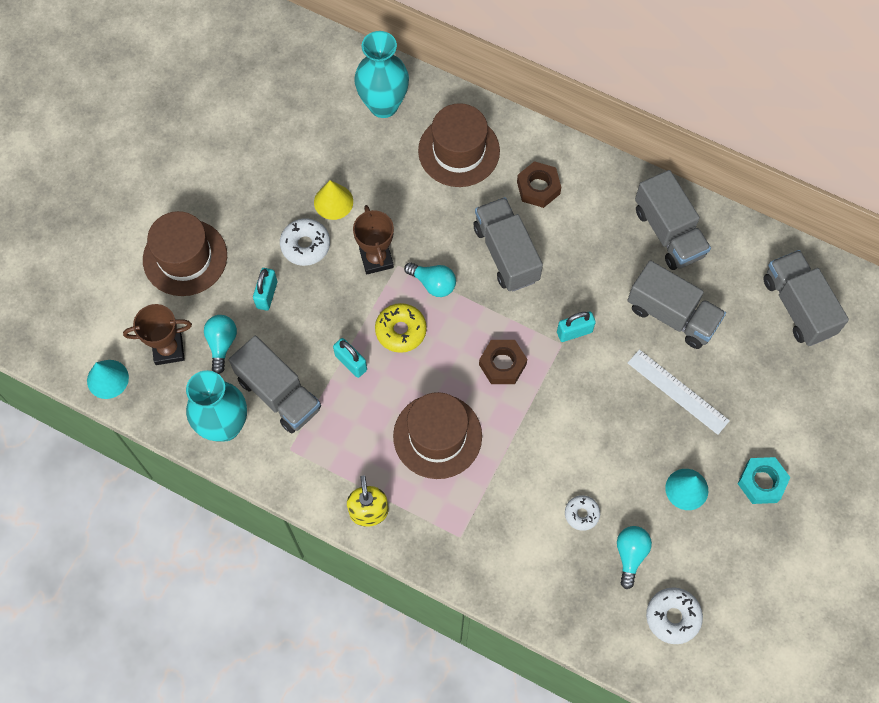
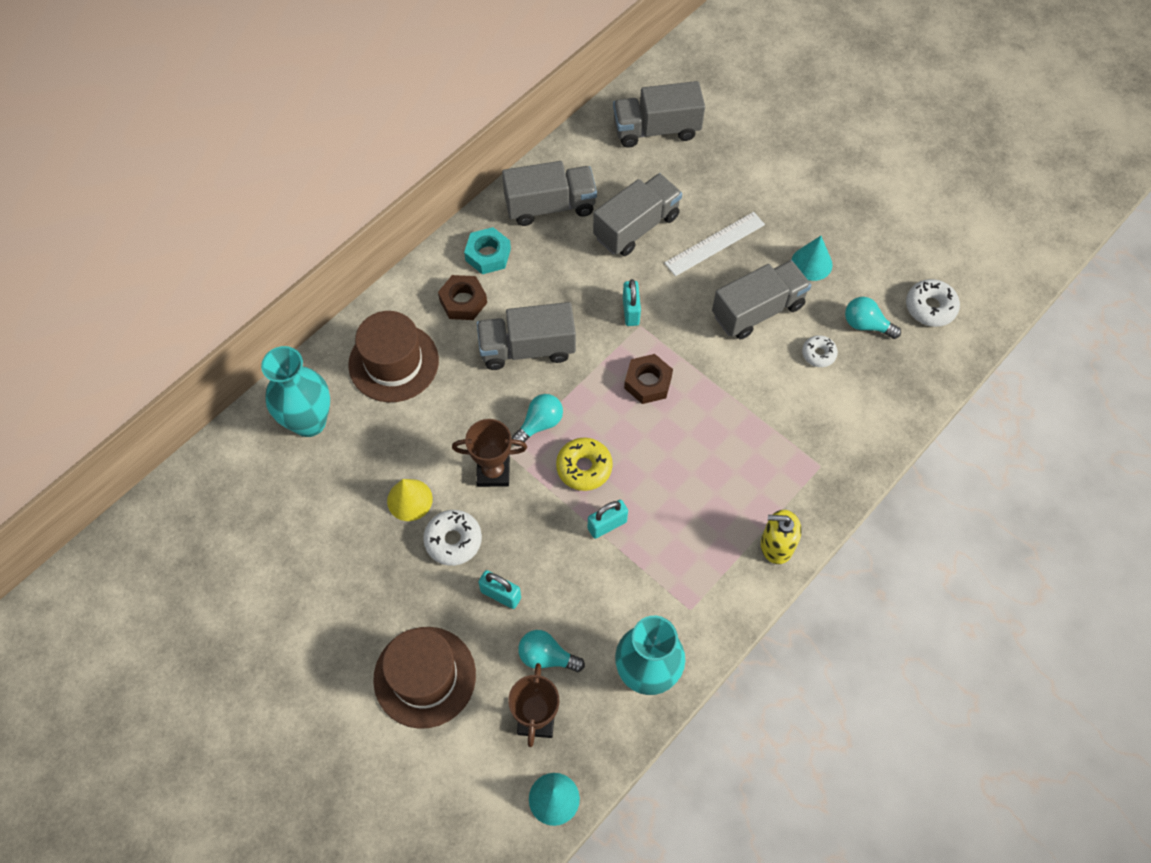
camera: 75 degrees left, 5 degrees down
grey truck [229,336,321,433] -> grey truck moved to [712,260,811,340]
brown hat [393,392,482,479] -> none
turquoise nut [737,457,791,504] -> turquoise nut moved to [464,227,511,274]

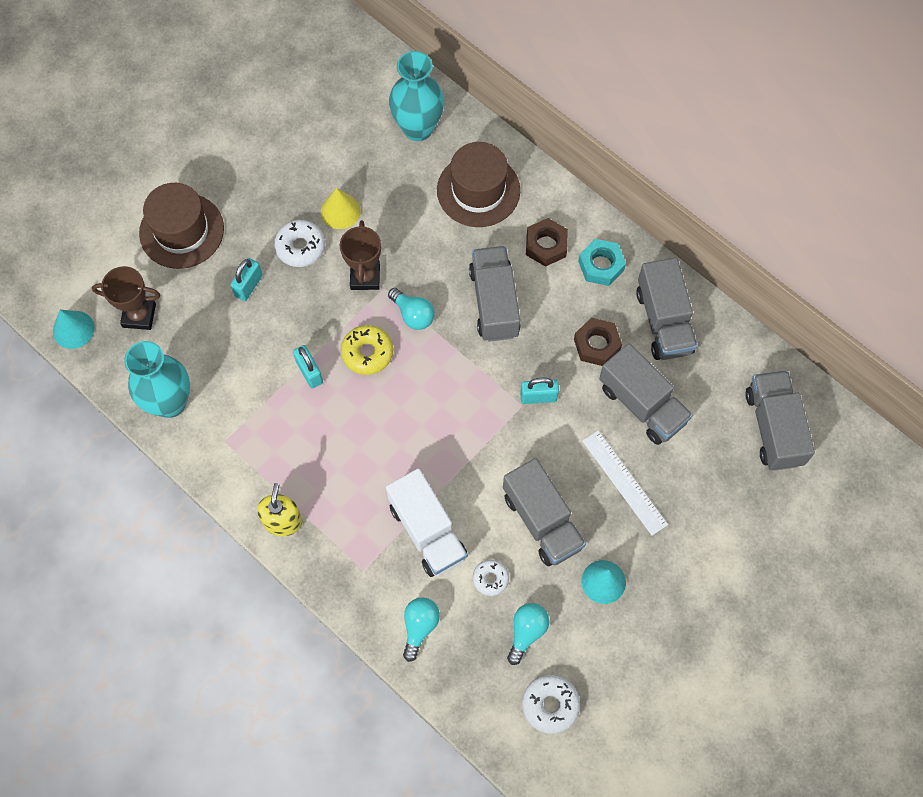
camera: 90 degrees right, 5 degrees up
turquoise light bulb [518,630,585,672] -> turquoise light bulb moved to [403,597,440,662]
brown nut [624,354,673,404] -> brown nut moved to [574,318,622,366]
none -> white truck [386,468,468,577]

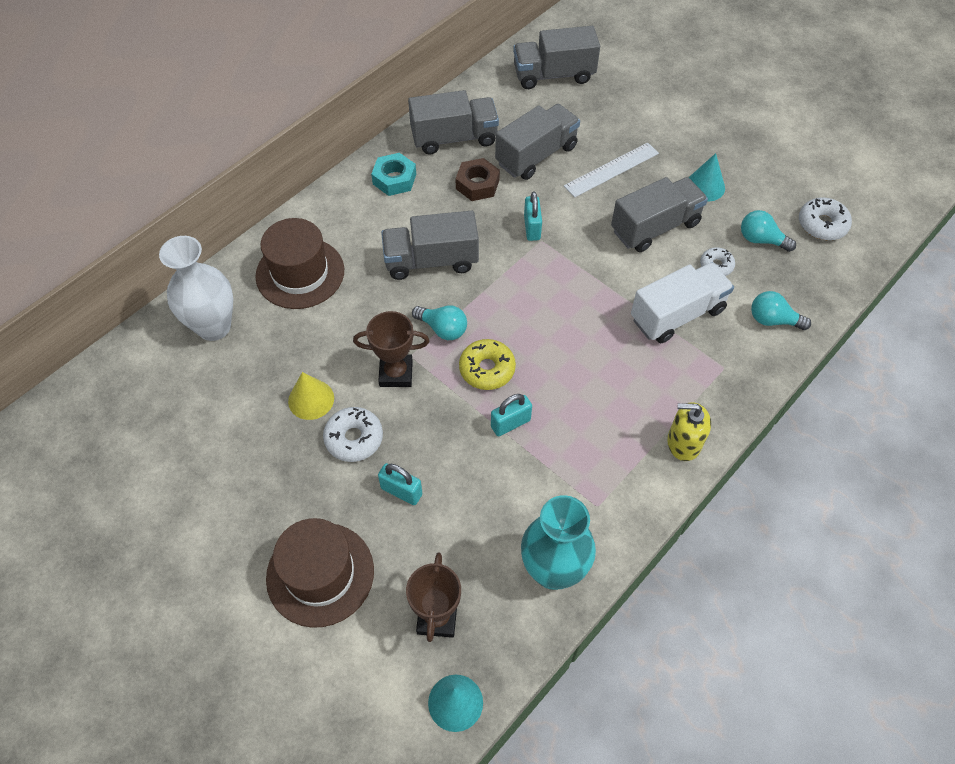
camera: 90 degrees left, 10 degrees down
turquoise light bulb [388,288,435,330] -> turquoise light bulb turned 75 degrees clockwise [412,305,467,340]
turquoise vase [389,51,444,141] -> white vase [159,236,233,341]
brown nut [526,218,568,267] -> none

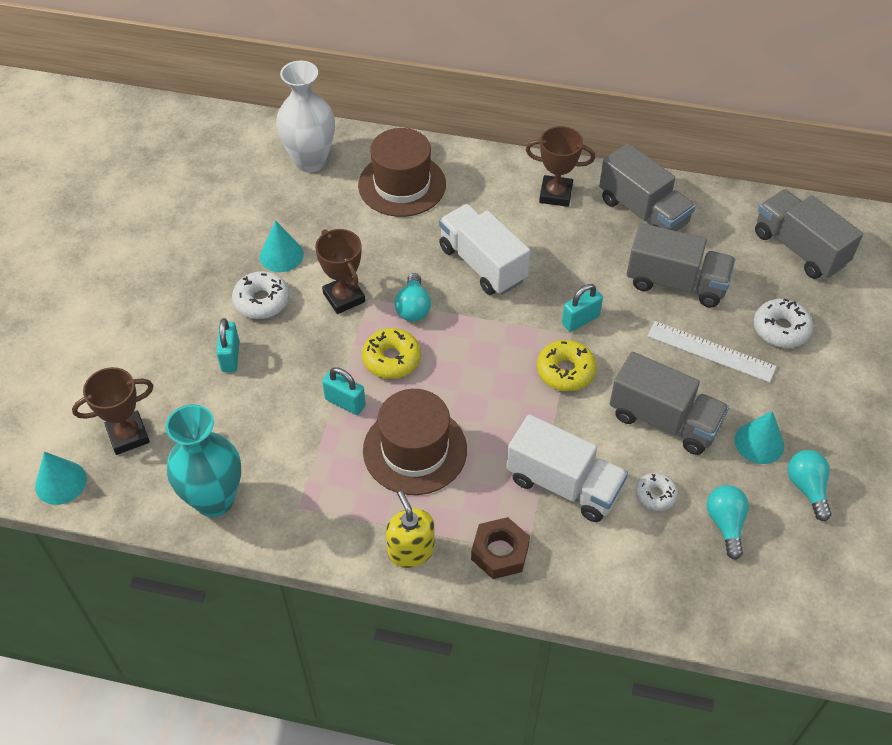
camera: 60 degrees right, 5 degrees down
brown hat [266,518,374,628] -> brown hat moved to [363,389,467,495]
yellow cone [288,372,334,420] -> turquoise cone [260,220,304,272]
turquoise nut [371,153,416,196] -> brown trophy [526,126,595,207]
grey truck [381,211,479,280] -> white truck [439,204,530,295]
brown nut [456,158,500,201] -> brown nut moved to [471,517,530,579]
turquoise light bulb [751,291,811,330] -> turquoise light bulb moved to [788,450,832,521]
white donut [799,197,852,240] -> white donut moved to [754,299,813,348]
none -> yellow donut [537,340,597,391]

